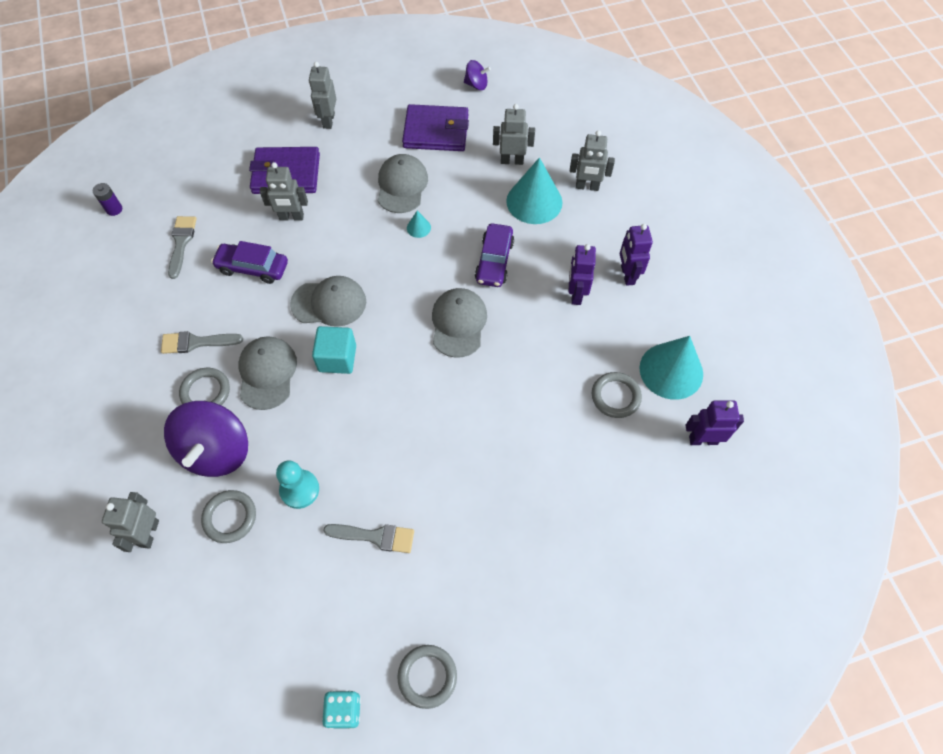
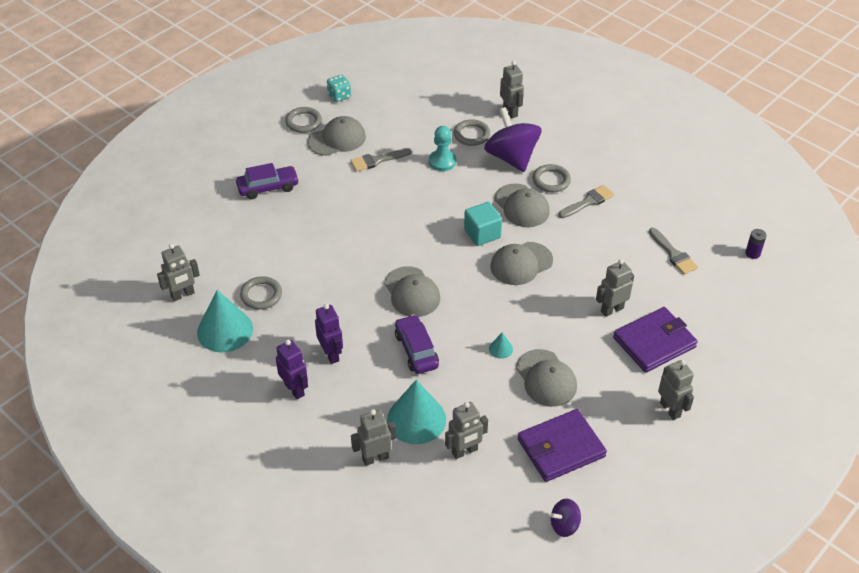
camera: 150 degrees right, 15 degrees down
purple car [211,241,288,284] -> purple car moved to [236,163,299,199]
purple robot [686,400,744,445] -> grey robot [157,244,200,301]
none -> grey cap [308,116,366,156]

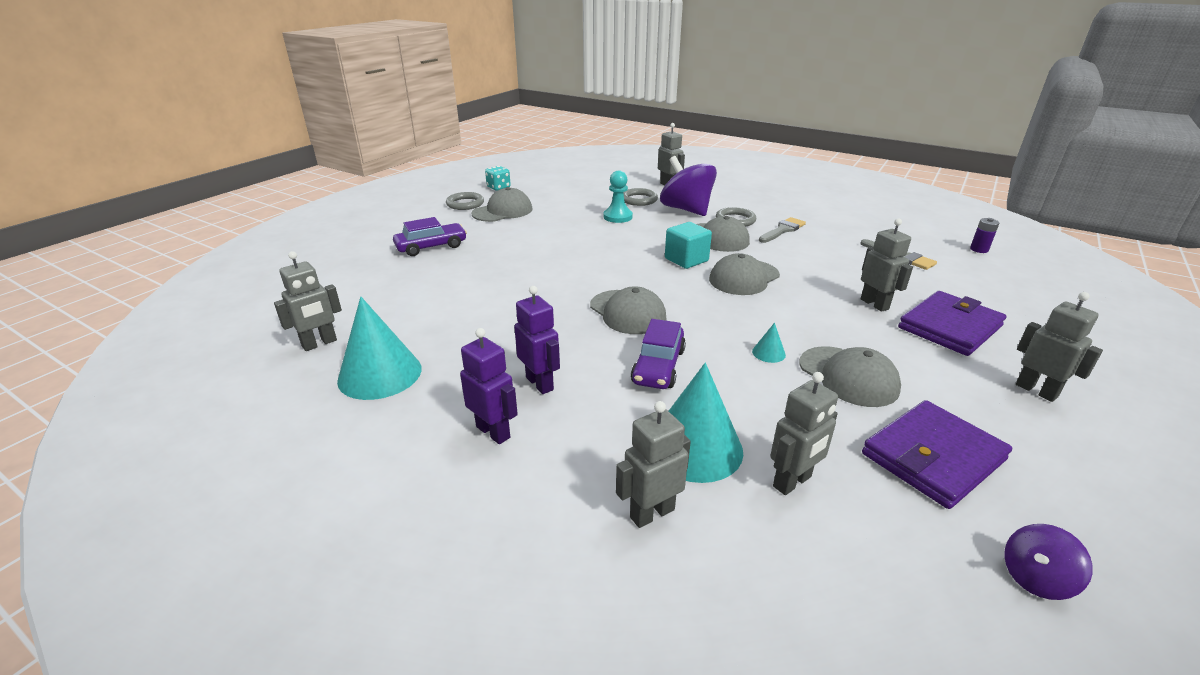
camera: 10 degrees left, 15 degrees down
grey ring [240,276,282,310] -> none
grey brush [350,148,412,172] -> none
purple car [395,315,439,374] -> purple car turned 135 degrees counterclockwise [631,319,686,389]
grey robot [596,259,634,317] -> grey robot turned 105 degrees clockwise [861,219,913,312]

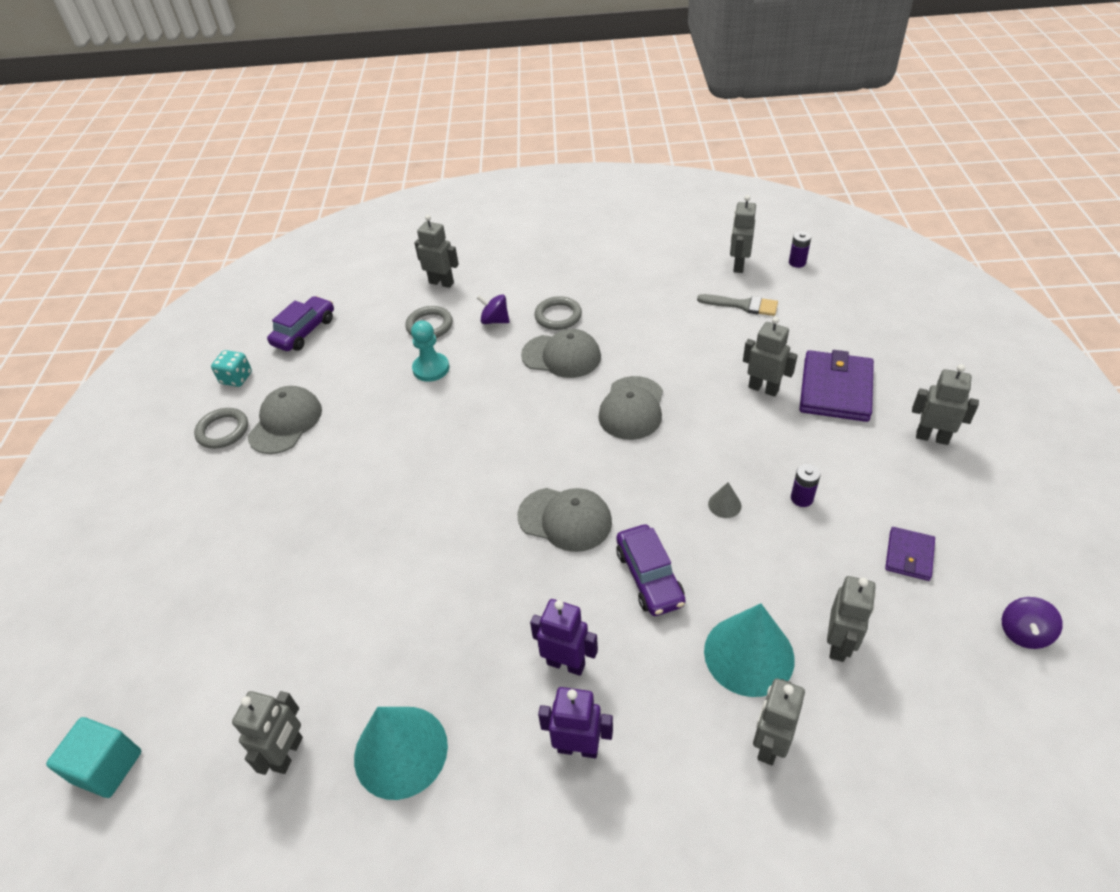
camera: 30 degrees left, 15 degrees up
purple car [393,217,467,256] -> purple car moved to [267,296,334,351]
purple spinning top [660,156,717,216] -> purple spinning top [477,294,510,324], size x0.48
turquoise cube [665,222,712,269] -> turquoise cube moved to [46,717,141,798]
turquoise cone [752,323,786,363] -> grey cone [708,482,741,518]
grey brush [759,217,806,243] -> none
grey cap [799,346,901,407] -> purple battery [791,464,821,507]
purple wallet [862,400,1012,509] -> purple wallet [885,527,935,581], size x0.53
none -> grey robot [730,195,756,273]

